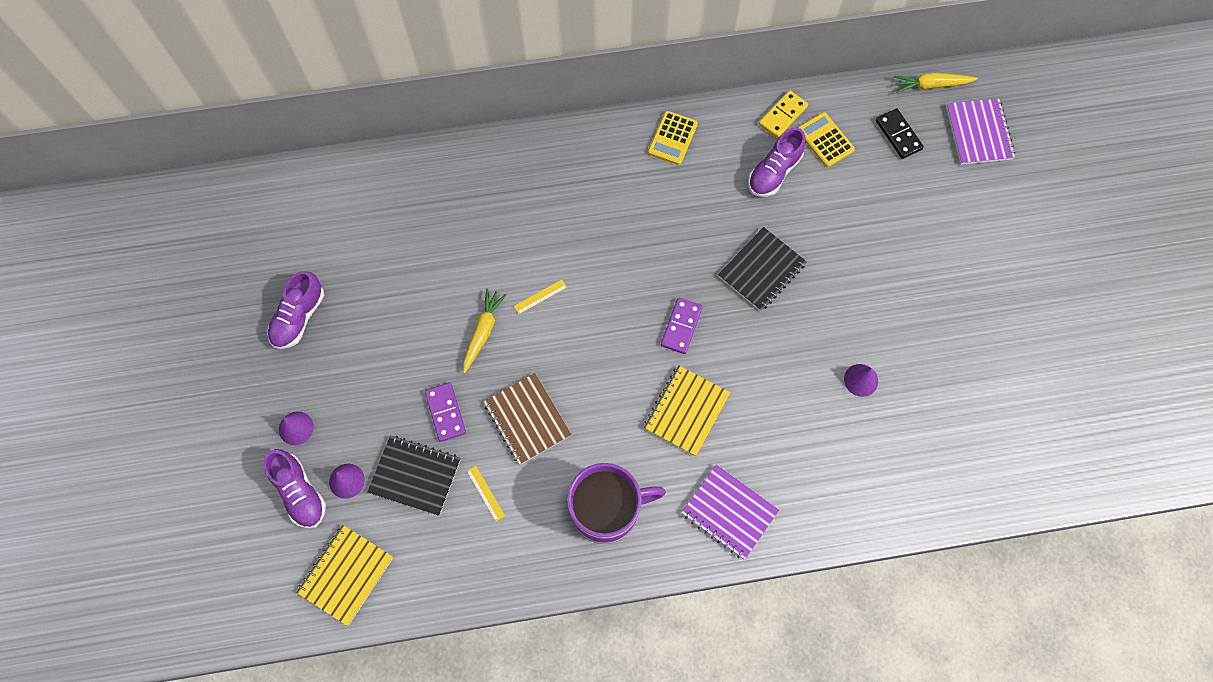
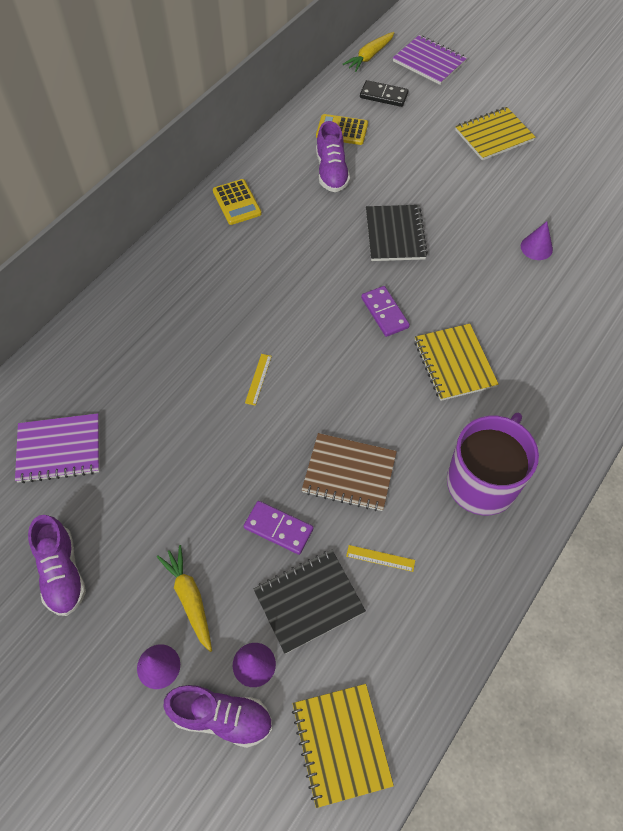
camera: 45 degrees left, 10 degrees down
yellow carrot [463,288,506,373] -> yellow carrot moved to [157,545,212,652]
purple notebook [681,464,779,560] -> purple notebook moved to [15,413,100,483]
yellow domino [759,90,808,138] -> none
none -> yellow notebook [455,107,535,161]

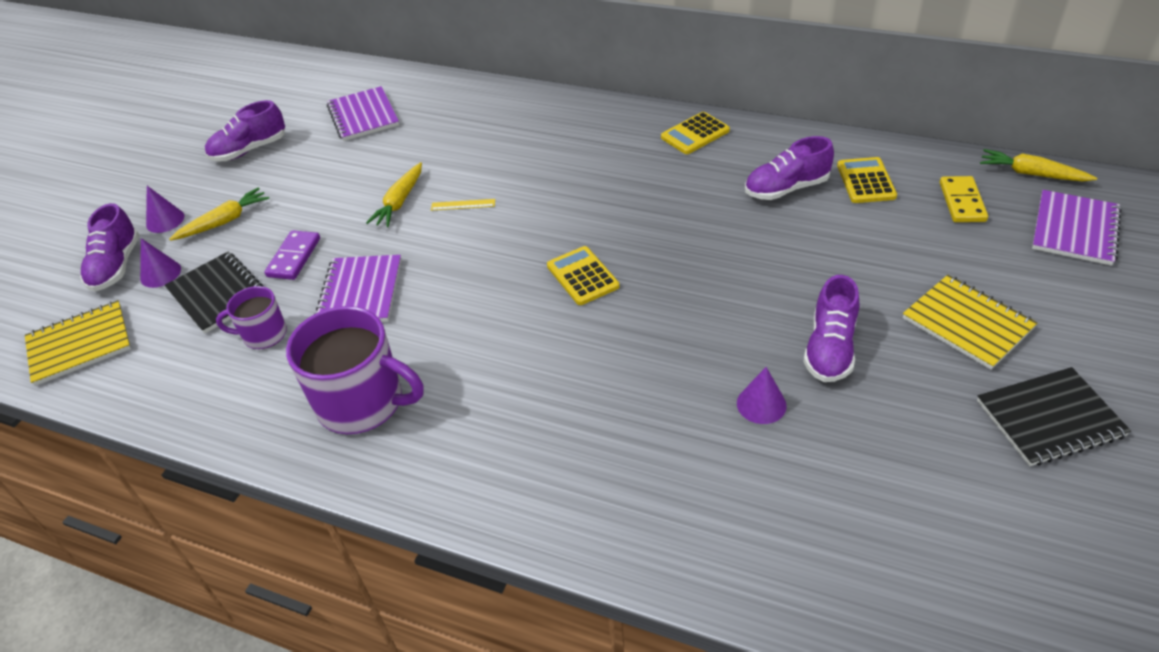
camera: 80 degrees right, 15 degrees down
brown notebook [302,433,397,511] -> purple notebook [315,255,401,322]
yellow ruler [346,545,415,572] -> purple mug [216,286,287,349]
black domino [360,80,408,107] -> yellow domino [940,176,988,222]
purple domino [361,286,410,337] -> yellow calculator [547,246,619,305]
black notebook [366,205,428,261] -> black notebook moved to [977,367,1131,466]
yellow notebook [414,324,499,401] -> none
none -> yellow carrot [366,162,422,227]
none -> purple shoe [803,275,859,382]

